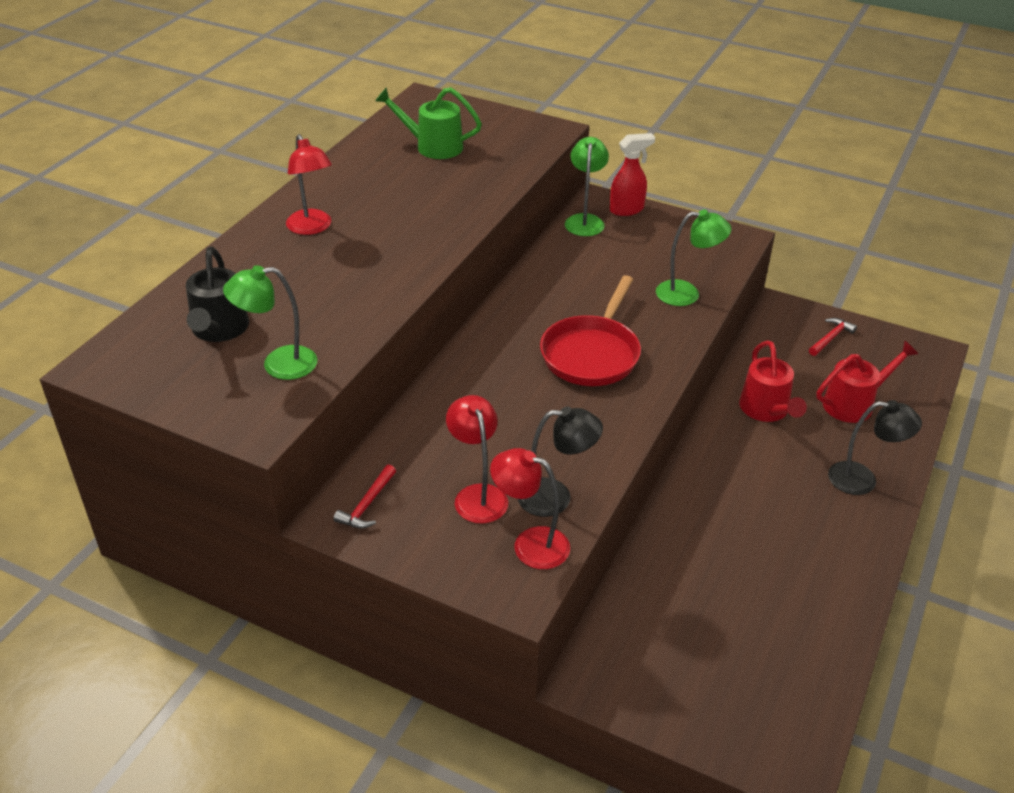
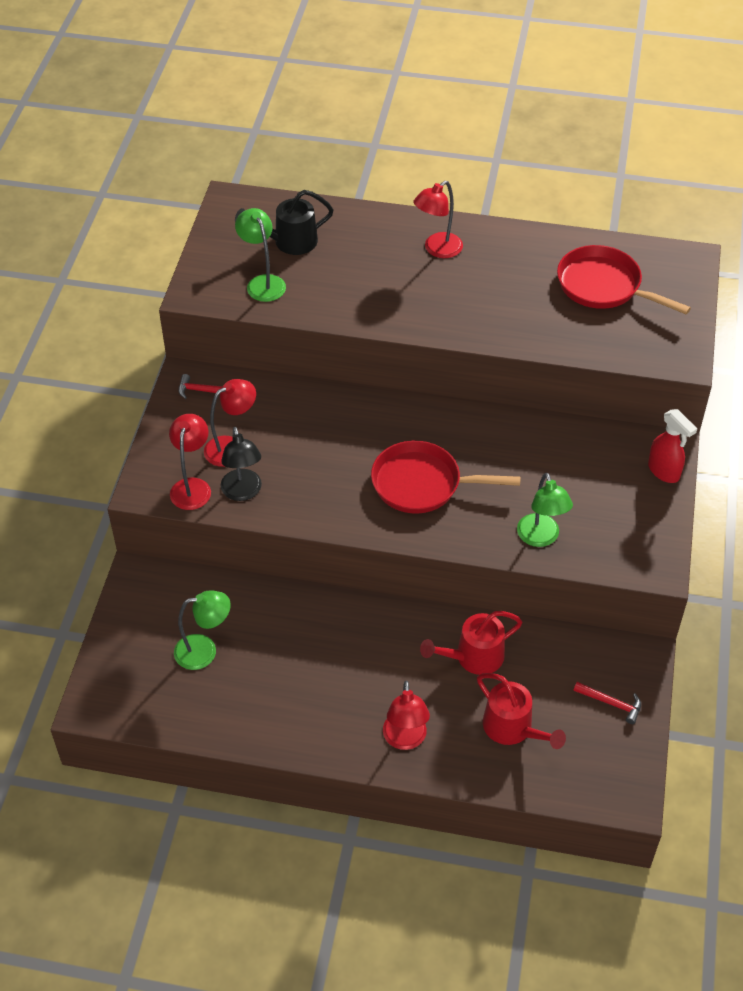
camera: 75 degrees right, 10 degrees up
green watering can [375,87,482,159] -> red pan [557,245,691,314]
green lamp [565,137,609,236] -> green lamp moved to [174,590,231,670]
black lamp [828,400,922,495] -> red lamp [383,681,430,750]

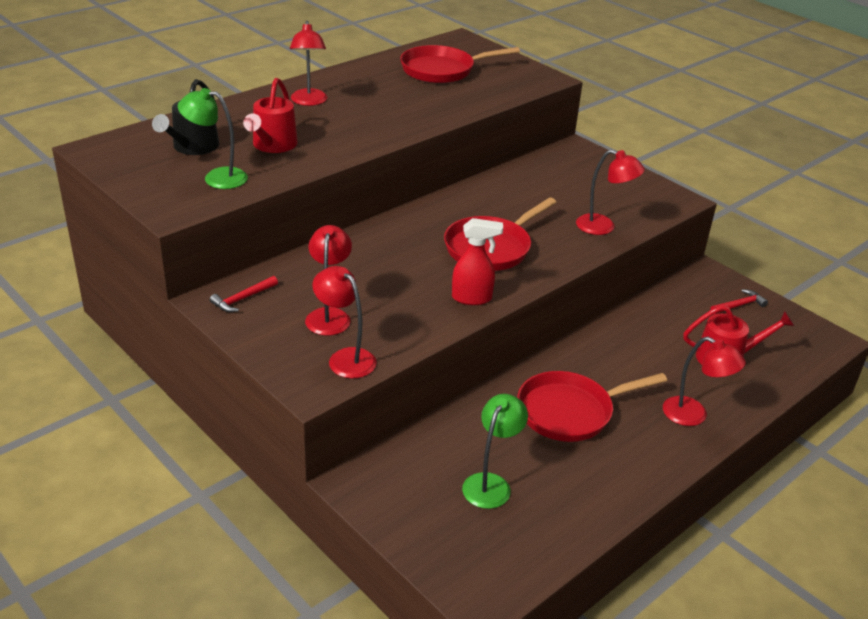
camera: 55 degrees left, 15 degrees down
black lamp [220,427,262,501] -> none
red watering can [420,611,523,675] -> red watering can moved to [243,78,298,153]
green lamp [517,473,573,547] -> red lamp [576,150,645,235]
red spray bottle [648,409,697,483] -> red spray bottle moved to [452,218,503,305]
none -> red pan [517,371,667,442]

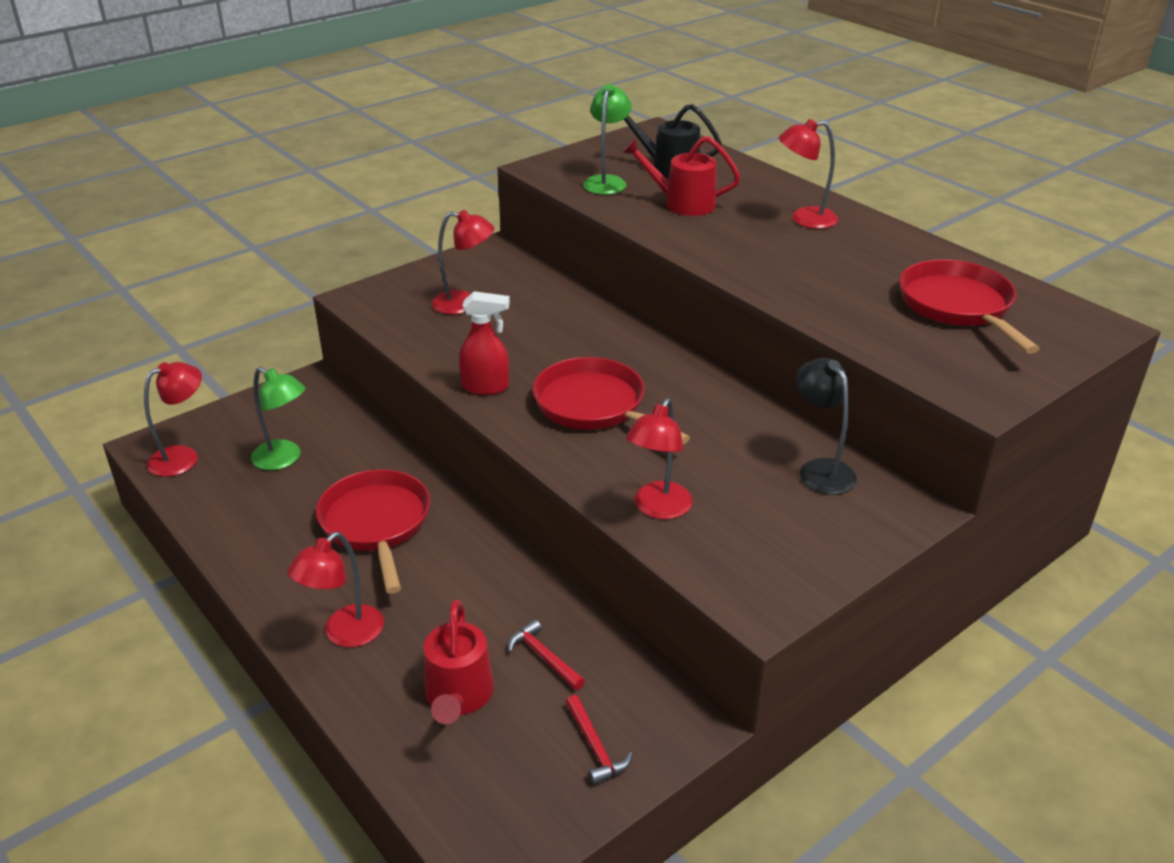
camera: 95 degrees right, 0 degrees up
red hammer [210,276,278,312] -> red hammer moved to [508,619,585,690]
red lamp [312,266,377,379] -> red lamp moved to [144,362,202,477]
red spray bottle [452,218,503,305] -> red spray bottle turned 90 degrees counterclockwise [459,291,510,395]
none -> black lamp [796,358,857,495]

